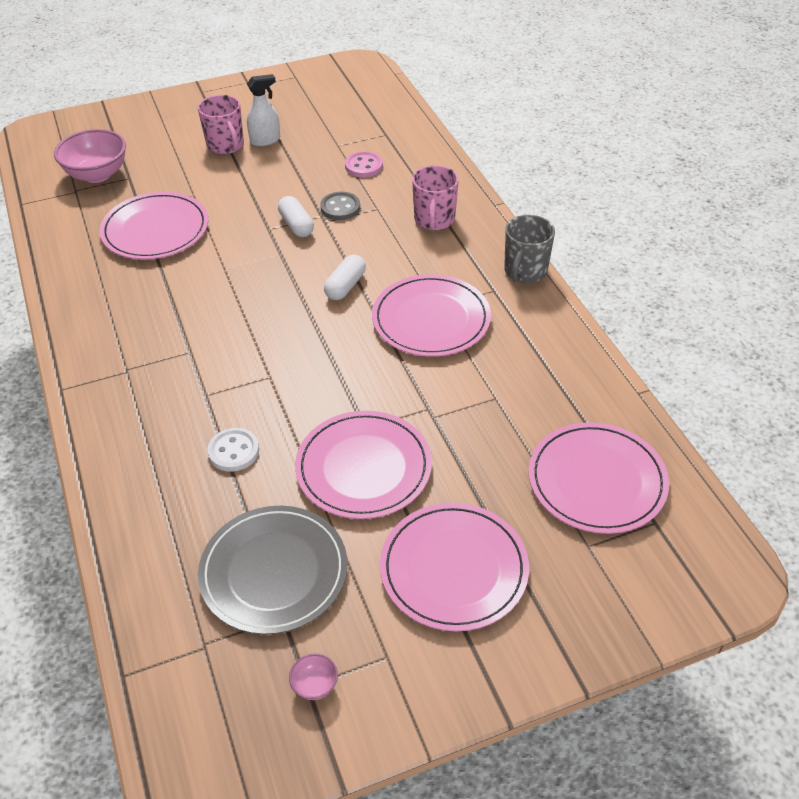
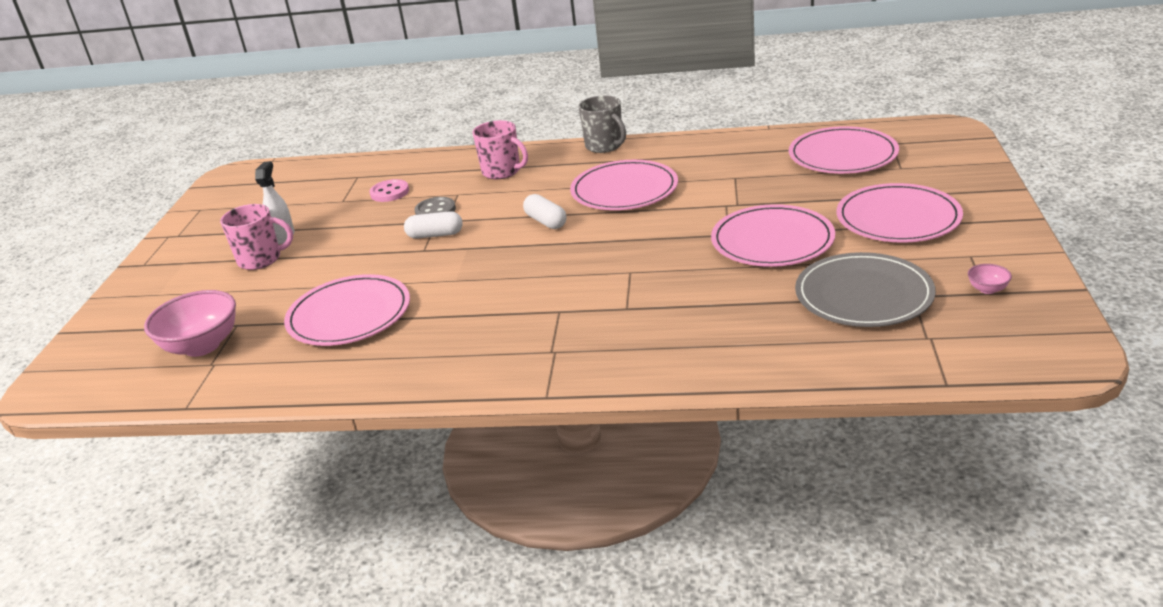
camera: 60 degrees left, 15 degrees down
white button [207,428,259,472] -> none

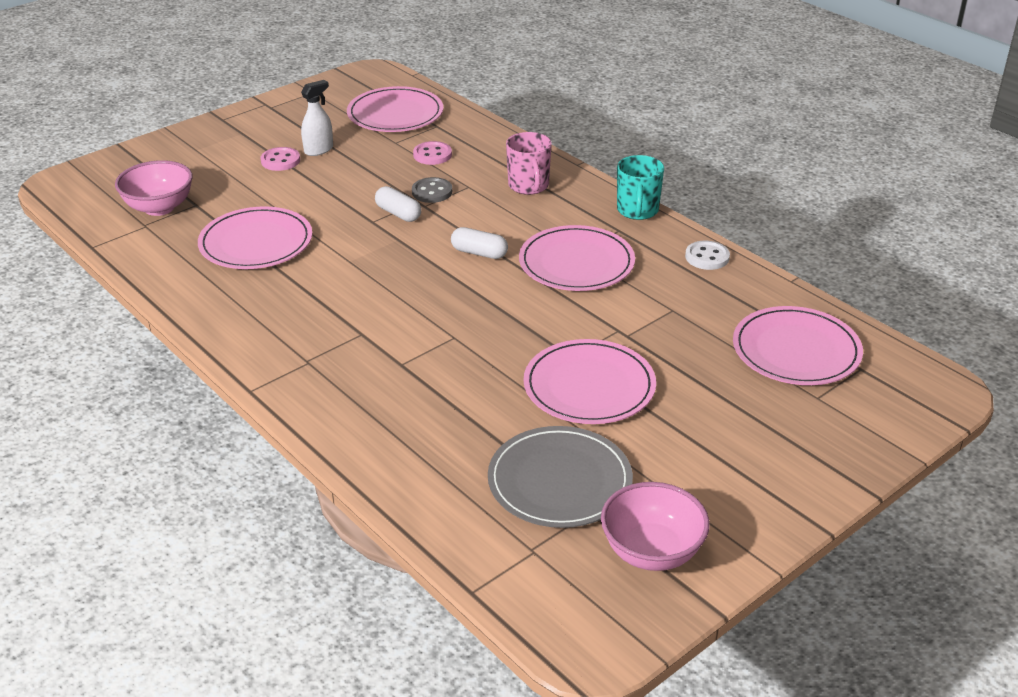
camera: 40 degrees right, 5 degrees up
pink mug [220,204,293,270] -> pink button [261,147,300,171]
white capsule [523,194,567,229] -> white capsule turned 75 degrees counterclockwise [451,227,508,259]
grey mug [578,95,626,153] -> turquoise mug [617,155,664,220]
pink plate [836,183,963,243] -> pink plate moved to [347,86,443,132]
pink bowl [968,264,1012,294] -> pink bowl [601,482,710,571], size x2.32
none -> white button [685,241,730,270]

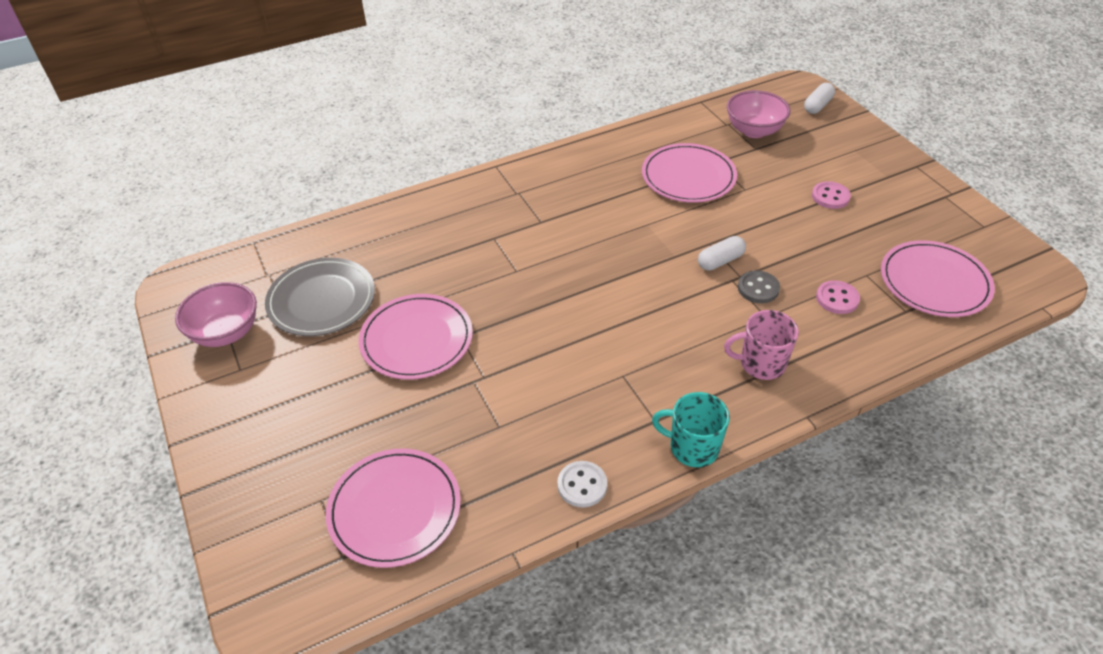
camera: 105 degrees right, 10 degrees up
white spray bottle [301,80,333,156] -> none
white capsule [451,227,508,259] -> white capsule moved to [804,83,835,114]
pink plate [519,225,635,291] -> none

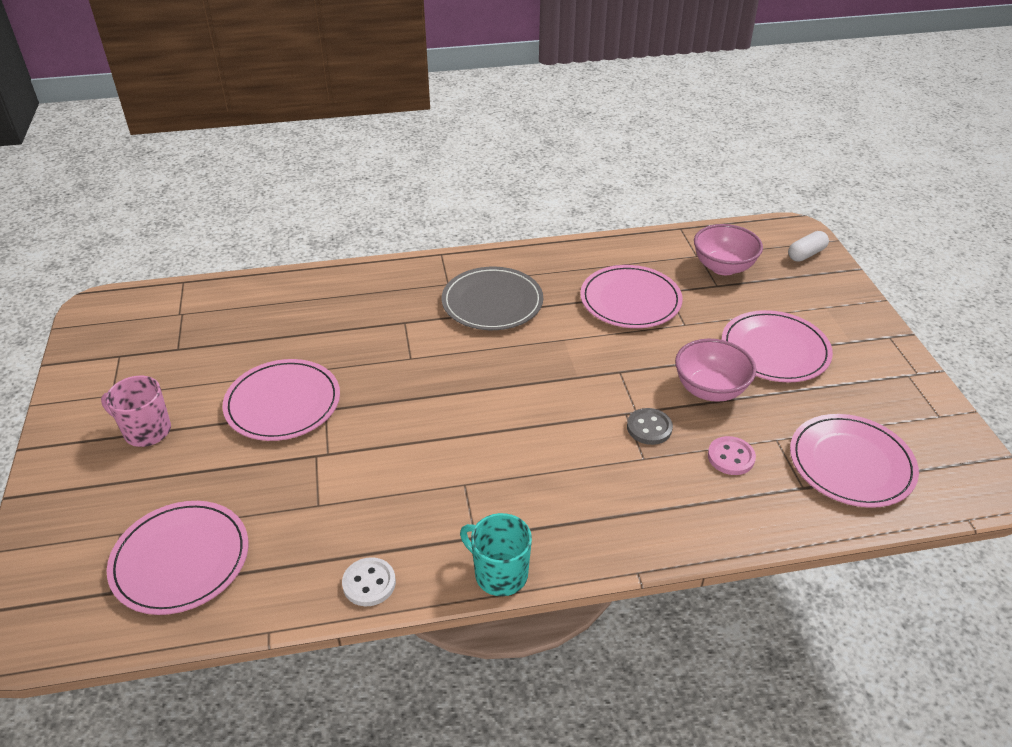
camera: 15 degrees right, 5 degrees down
pink bowl [175,282,257,347] -> pink bowl moved to [675,339,756,402]
grey plate [265,258,375,336] -> grey plate moved to [442,267,543,330]
white capsule [698,236,746,271] -> none
pink mug [724,310,799,380] -> pink mug moved to [101,376,171,447]
pink button [812,181,851,209] -> pink plate [722,310,833,383]

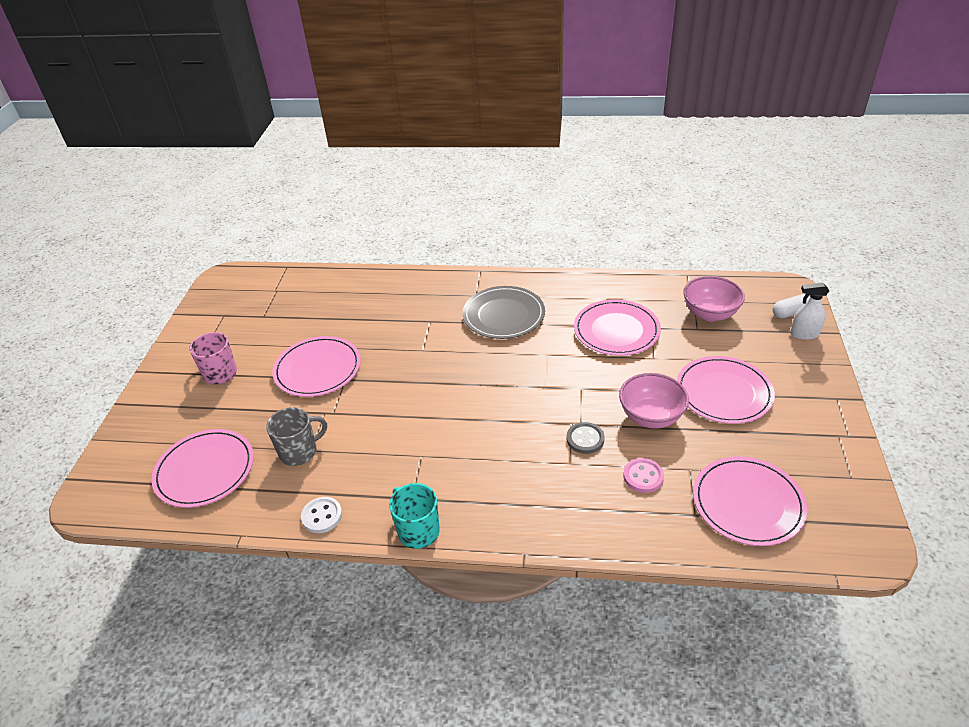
camera: 20 degrees right, 0 degrees up
none -> grey mug [266,407,327,466]
none -> white spray bottle [790,283,829,340]

